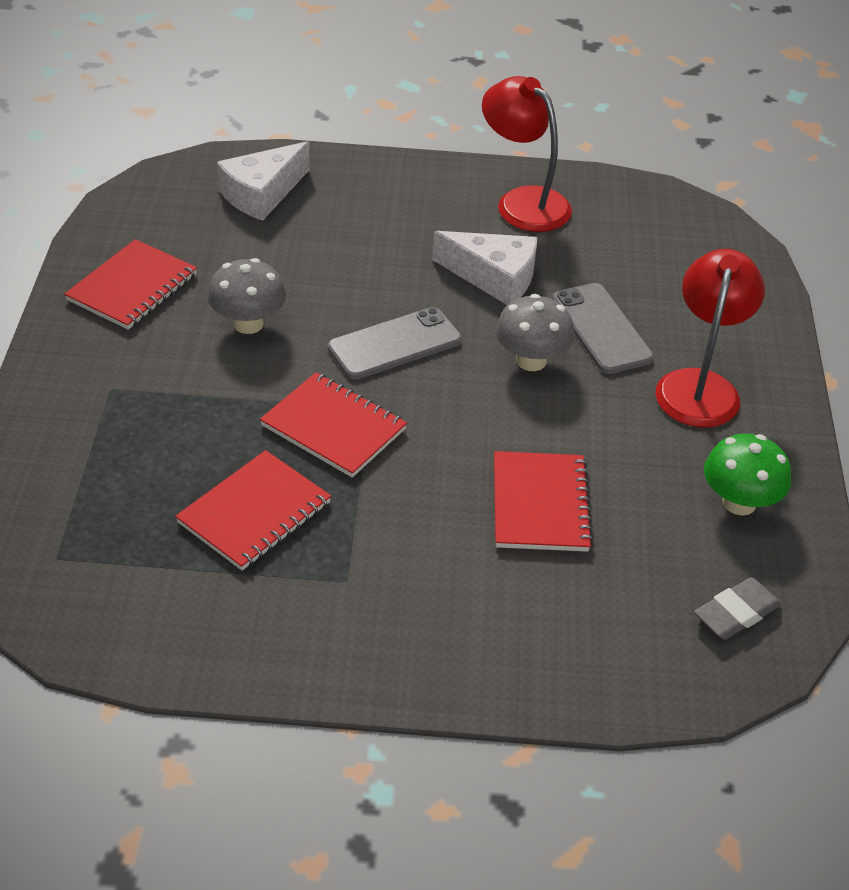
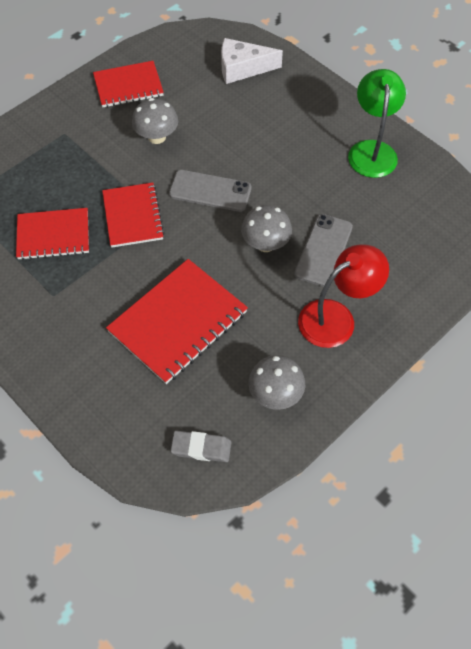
camera: 45 degrees right, 15 degrees up
white cheese [432,231,537,305] -> none
red lamp [482,76,572,232] -> green lamp [348,69,406,178]
red notebook [494,451,594,552] -> red notebook [106,259,248,384], size x1.51
green mushroom [704,434,791,516] -> grey mushroom [248,355,305,410]

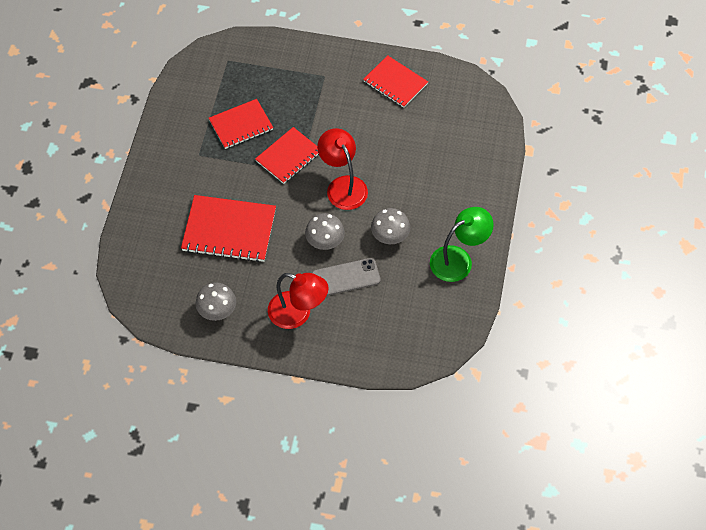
camera: 55 degrees right, 0 degrees up
red notebook [16,208,89,260] -> red notebook turned 75 degrees counterclockwise [209,99,273,149]
grey mushroom [132,98,178,144] -> grey mushroom moved to [371,208,410,244]
grey phone [169,170,252,212] -> red lamp [317,128,368,210]
grey eraser [171,431,231,462] -> none
white cheese [221,38,283,84] -> none

